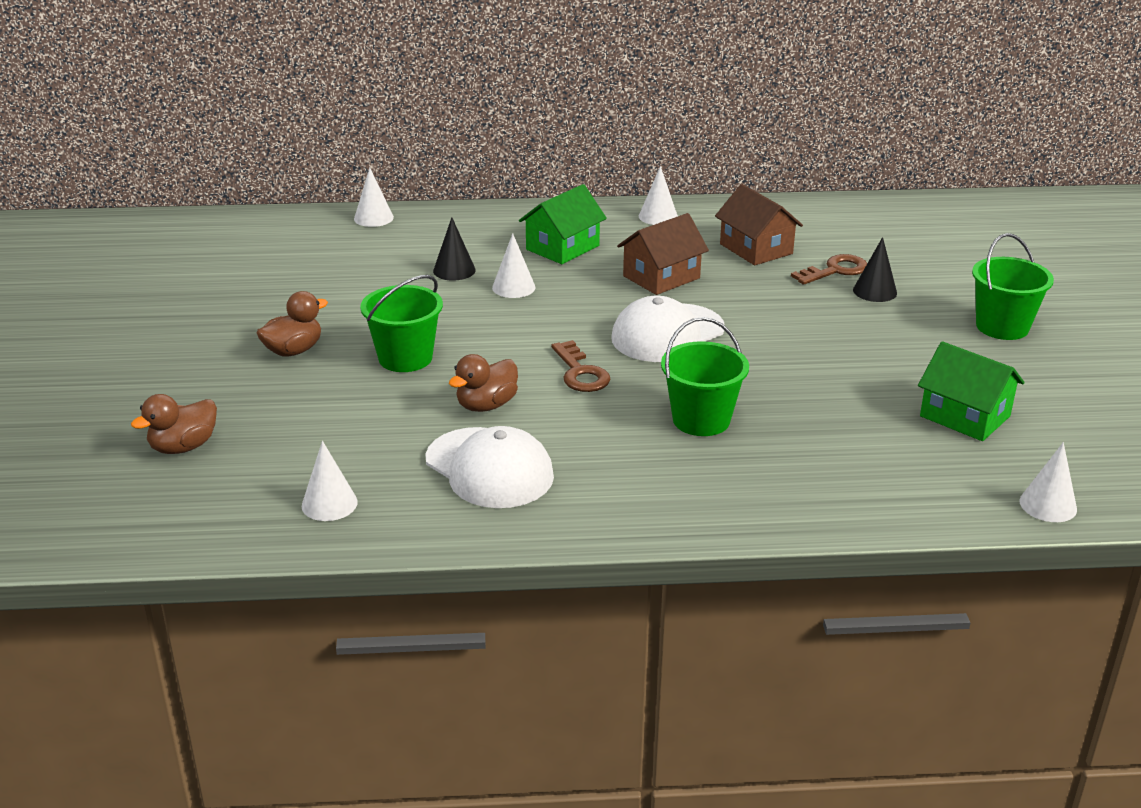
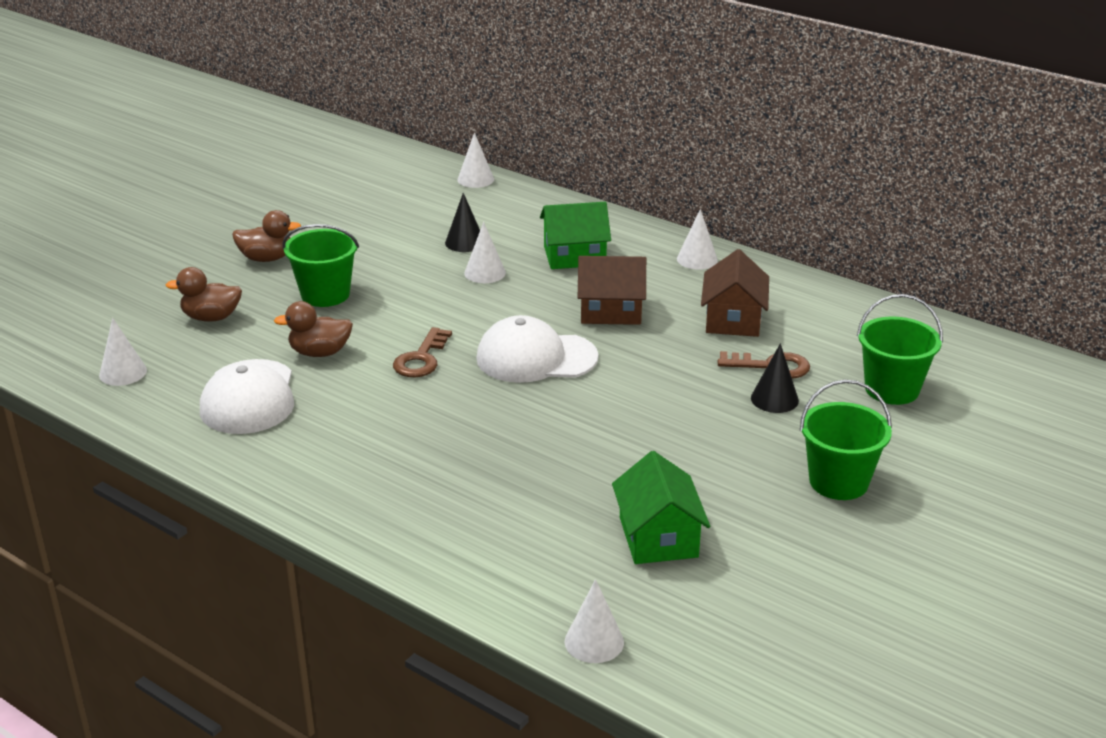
camera: 40 degrees right, 0 degrees up
brown duck [131,394,217,454] -> brown duck moved to [166,267,242,322]
green bucket [661,317,749,436] -> green bucket moved to [857,294,943,405]

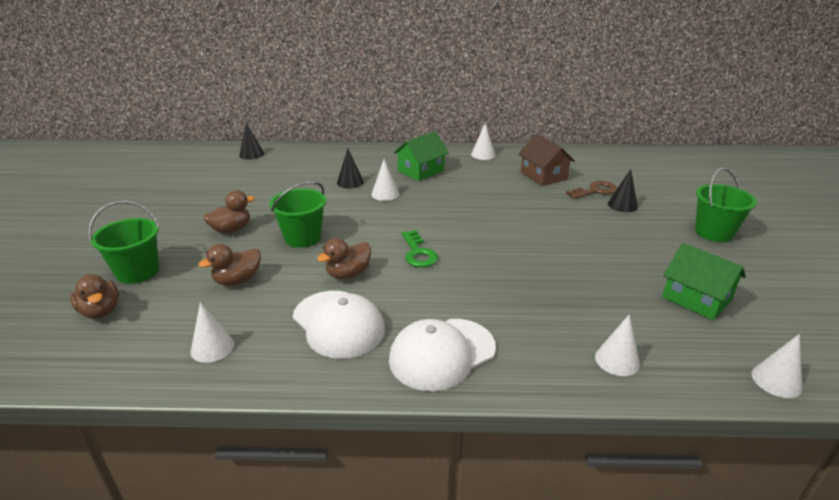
camera: 35 degrees left, 0 degrees up
brown key [393,327,452,377] -> green key [402,230,438,267]
white cone [457,132,494,188] -> white cone moved to [595,314,640,376]
white cap [477,315,598,383] -> white cap moved to [389,319,496,391]
brown house [578,256,646,325] -> none
green bucket [857,294,943,405] -> green bucket moved to [88,201,160,284]
none -> brown duck [70,274,119,318]
none -> black cone [239,123,264,160]

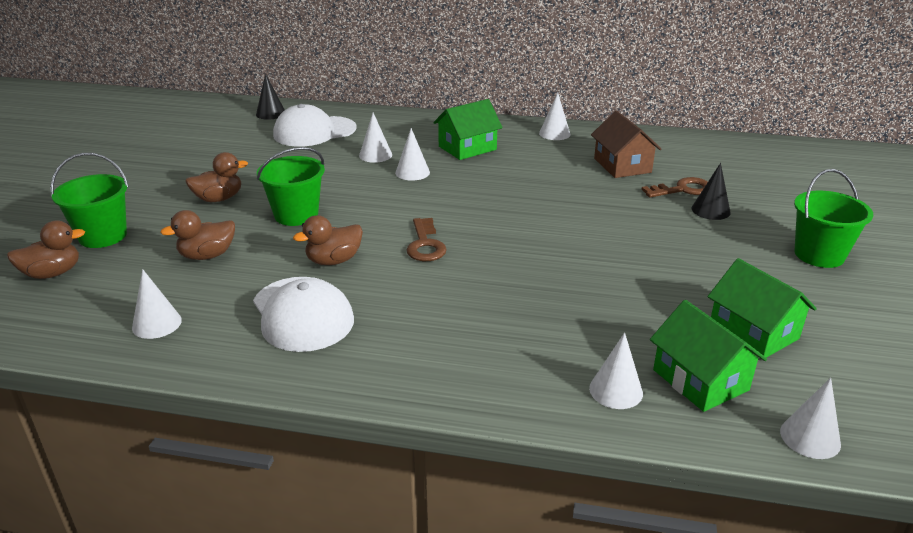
camera: 10 degrees right, 0 degrees up
brown duck [70,274,119,318] -> brown duck turned 90 degrees counterclockwise [7,221,85,279]
black cone [337,148,364,189] -> white cone [359,113,392,163]
white cap [389,319,496,391] -> white cap moved to [273,104,357,147]
green key [402,230,438,267] -> brown key [407,218,447,261]
none -> green house [650,300,767,412]

